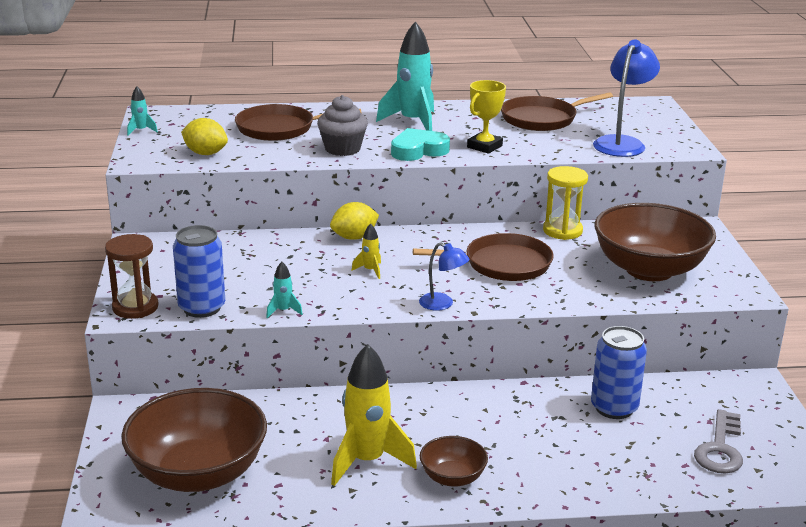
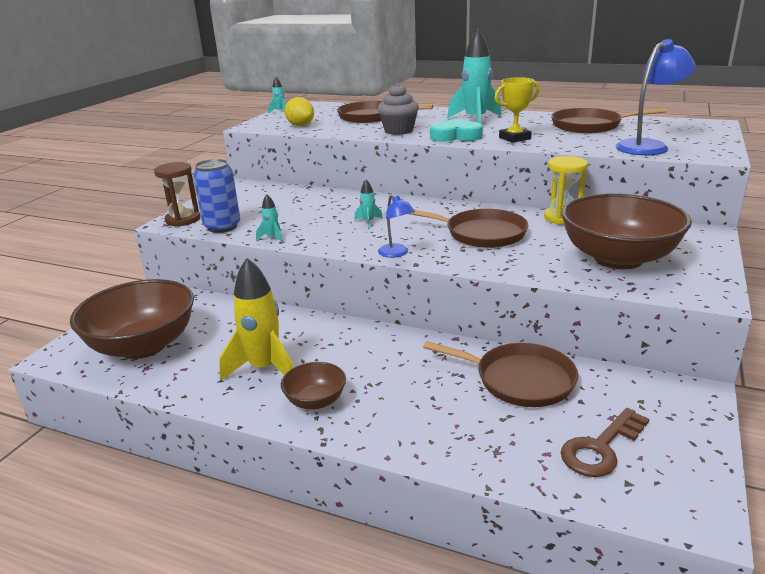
camera: 30 degrees right, 0 degrees up
yellow lemon [330,202,379,240] -> none
yellow rocket [351,223,381,279] -> turquoise rocket [355,180,383,229]
blue can [591,326,647,419] -> brown pan [423,341,578,407]
grey key [694,409,743,474] -> brown key [560,408,649,477]

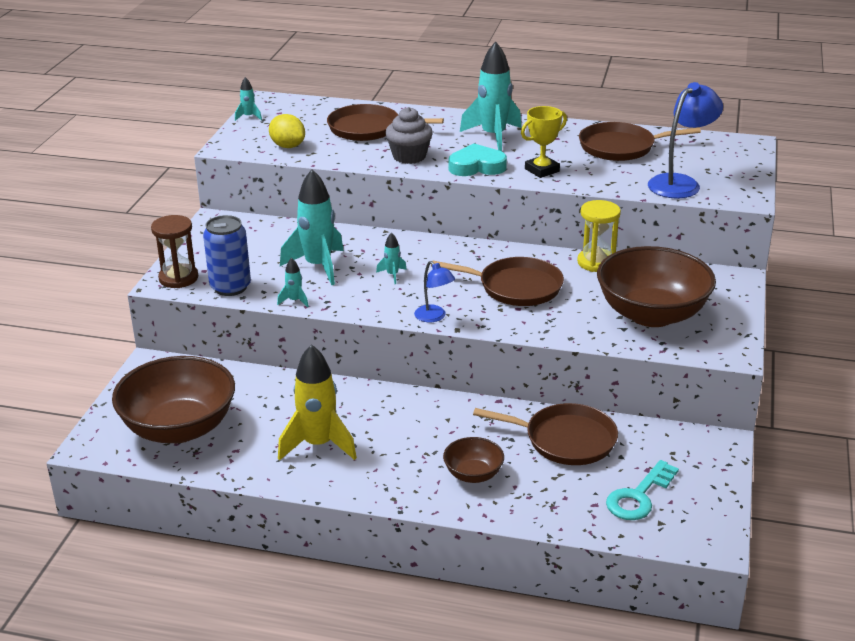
camera: 10 degrees left, 5 degrees up
brown bowl [281,362,346,409] -> brown bowl moved to [443,437,504,483]
brown key [560,408,649,477] -> turquoise key [606,460,679,520]
none -> turquoise rocket [280,169,344,285]

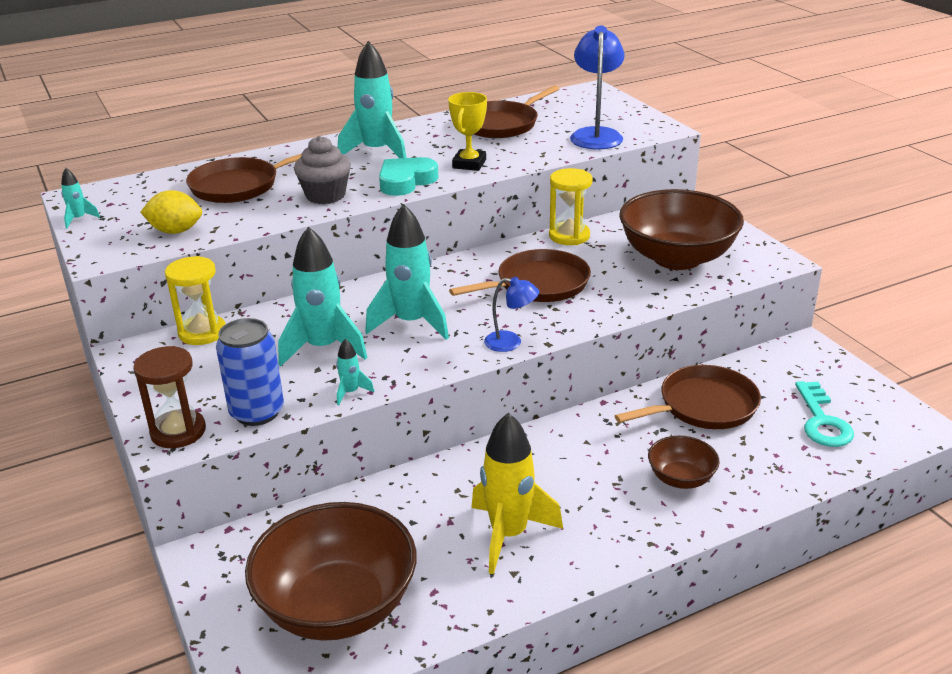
camera: 40 degrees left, 0 degrees up
turquoise rocket [376,233,407,284] -> turquoise rocket [365,204,449,340], size x2.25
none -> yellow hourglass [165,256,225,345]

